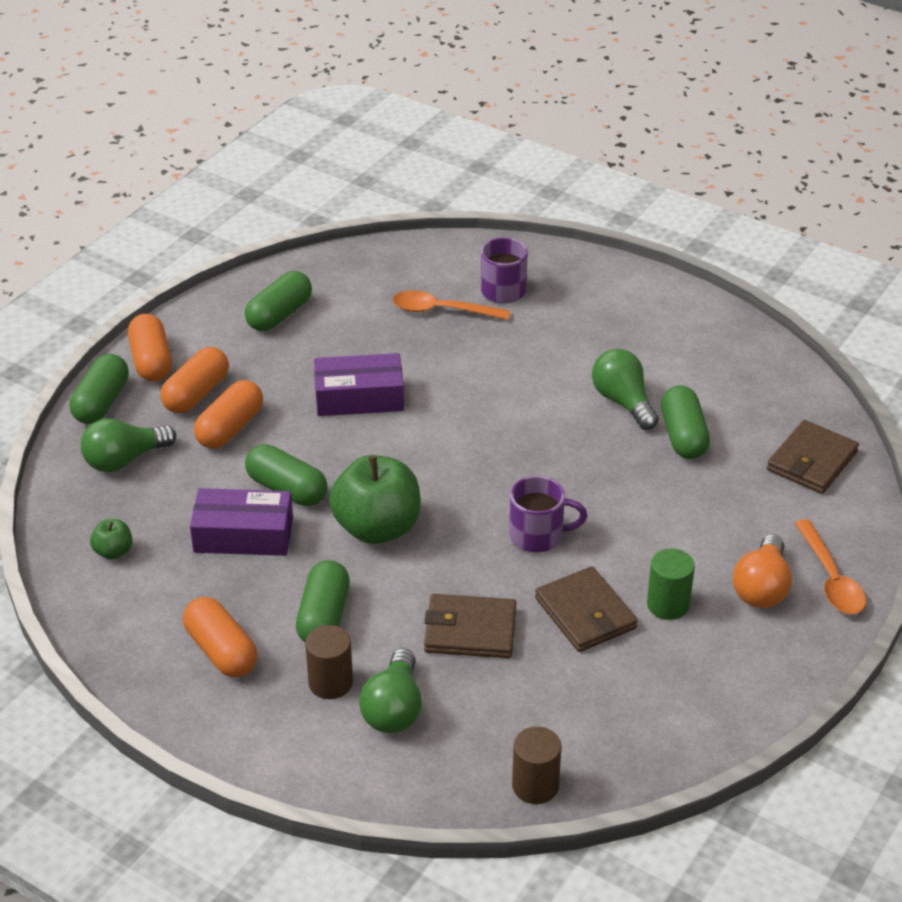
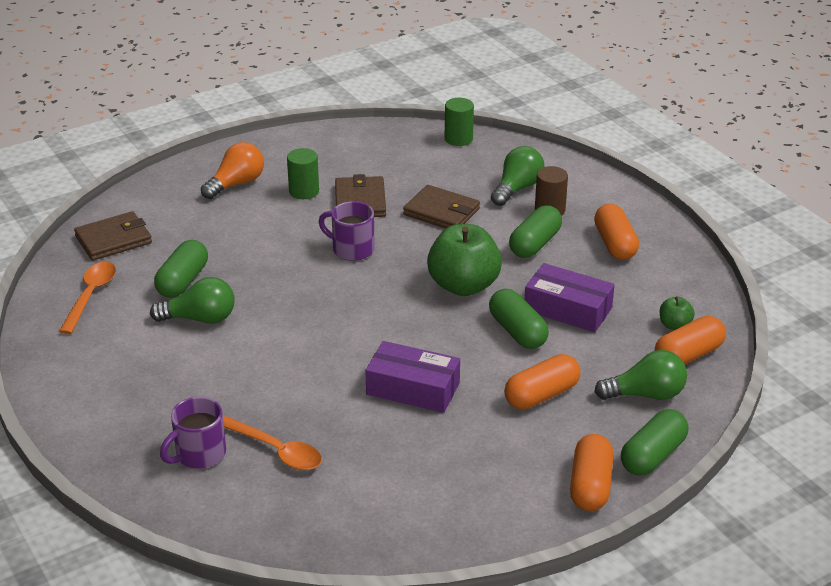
camera: 155 degrees left, 5 degrees down
orange capsule [160,347,229,414] -> orange capsule moved to [655,316,726,364]
green capsule [245,271,312,331] -> none
brown cylinder [512,726,562,804] -> green cylinder [445,98,474,146]
green light bulb [592,349,659,430] -> green light bulb turned 90 degrees counterclockwise [150,277,235,324]
orange spoon [795,519,866,614] -> orange spoon moved to [59,262,116,334]

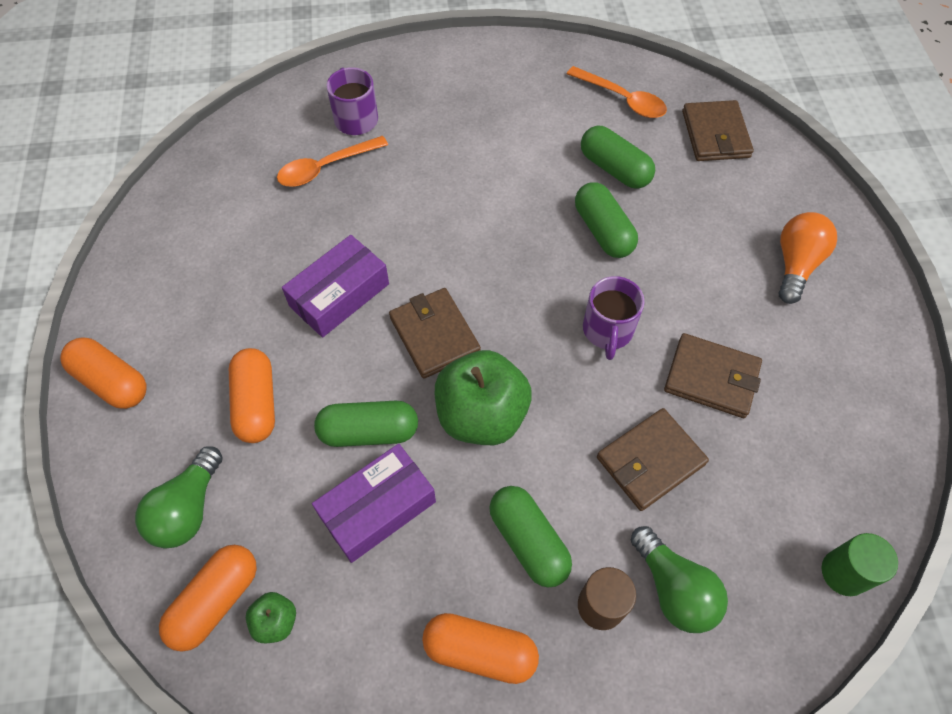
camera: 115 degrees right, 25 degrees up
green light bulb [150,277,235,324] -> none
orange light bulb [201,142,264,199] -> orange light bulb turned 135 degrees counterclockwise [779,212,837,304]
green cylinder [287,148,319,199] -> none
purple mug [318,201,375,261] -> purple mug turned 135 degrees clockwise [583,276,644,360]
green capsule [621,409,688,476] -> green capsule moved to [575,182,638,258]
orange capsule [655,316,726,364] -> orange capsule turned 45 degrees clockwise [159,545,257,652]
none -> brown wallet [389,288,481,379]

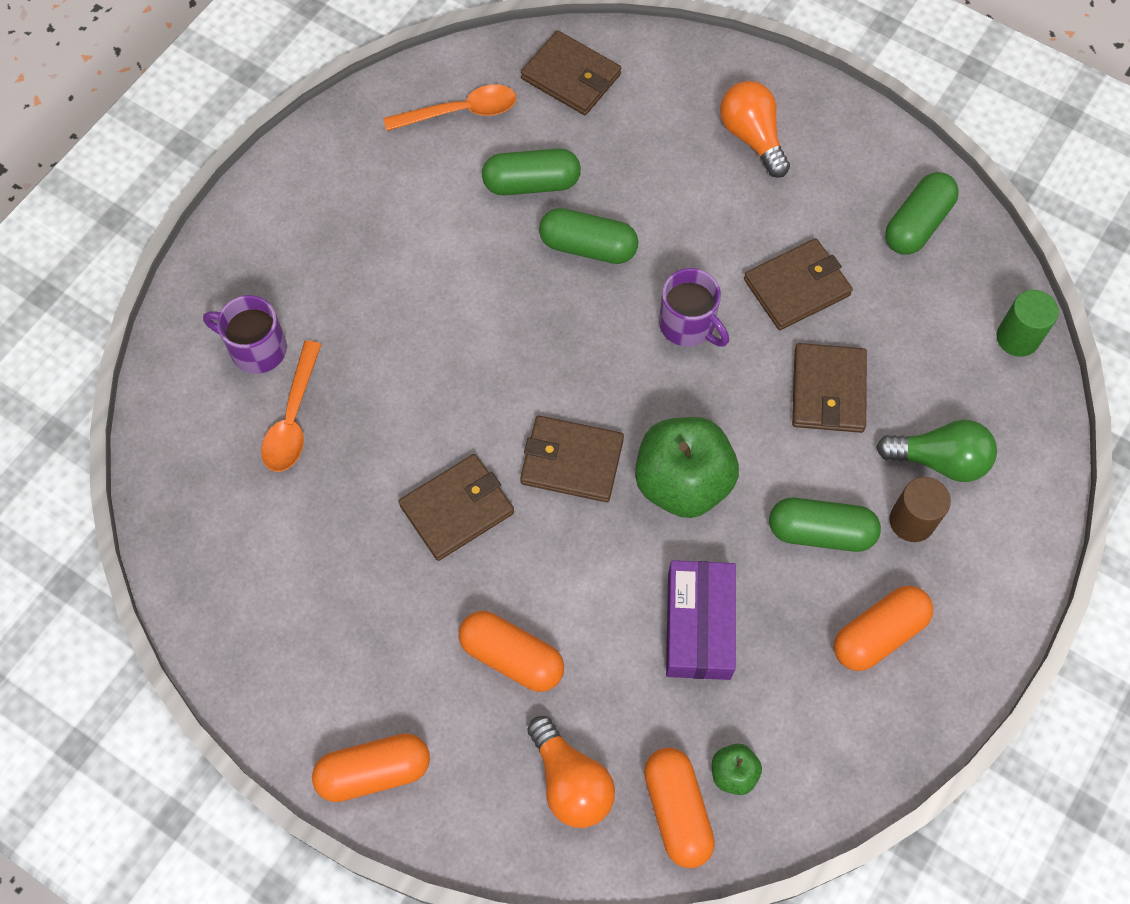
camera: 50 degrees left, 5 degrees up
green light bulb [135,446,223,548] -> orange light bulb [528,716,615,828]
purple box [282,235,389,337] -> brown wallet [399,454,514,561]
green capsule [314,401,418,447] -> green capsule moved to [885,172,959,255]

